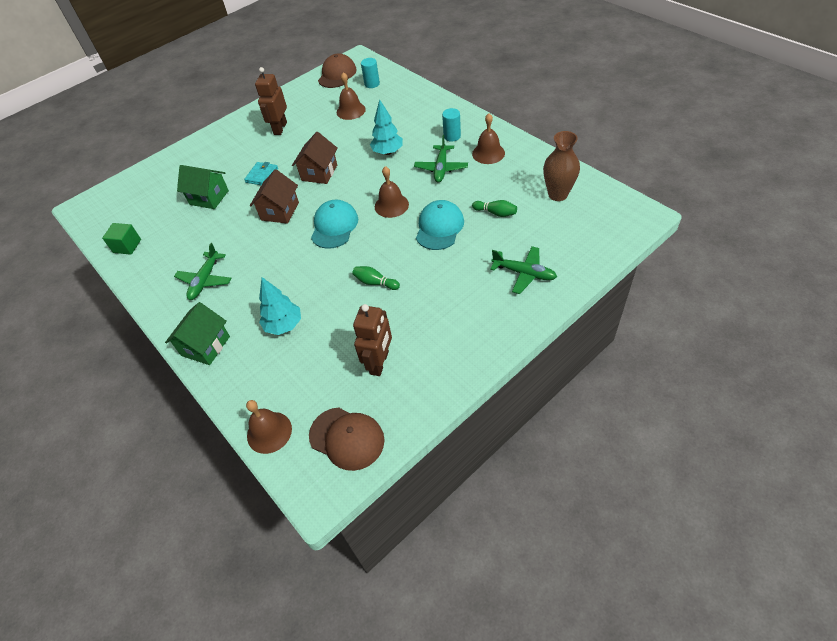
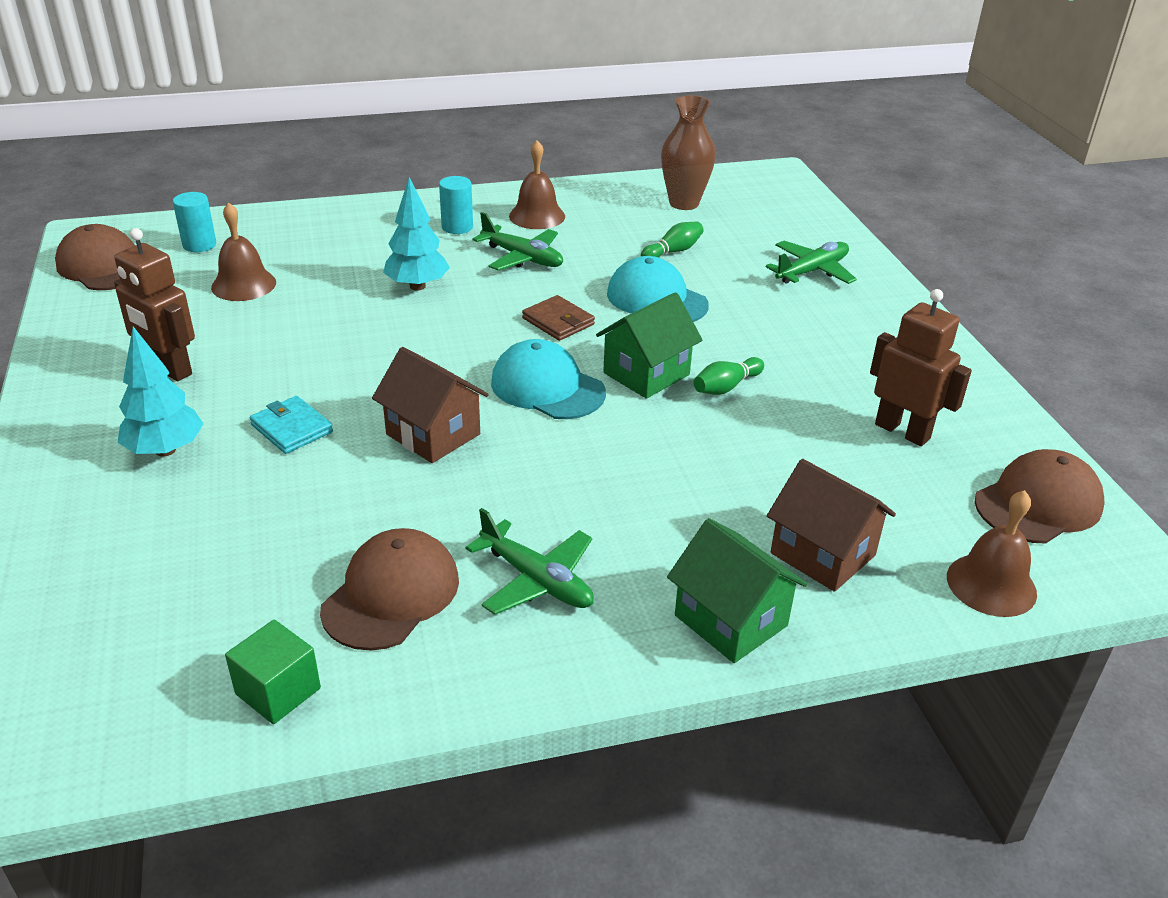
camera: 70 degrees left, 15 degrees down
green house [177,165,229,209] -> green house moved to [596,292,702,399]
turquoise tree [259,277,301,335] -> turquoise tree moved to [118,327,203,457]
brown house [292,132,338,184] -> brown house moved to [767,459,896,592]
brown bell [375,166,409,218] -> brown wallet [522,295,595,341]
none -> brown cap [320,528,459,651]

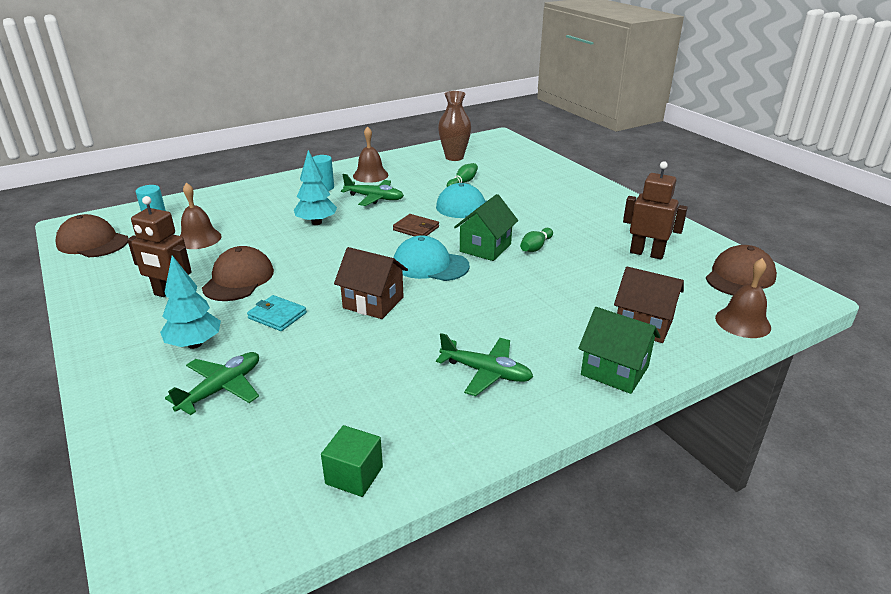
camera: 15 degrees left, 5 degrees down
brown cap [320,528,459,651] -> brown cap moved to [202,246,274,301]
green plane [766,241,857,284] -> green plane moved to [165,352,259,415]

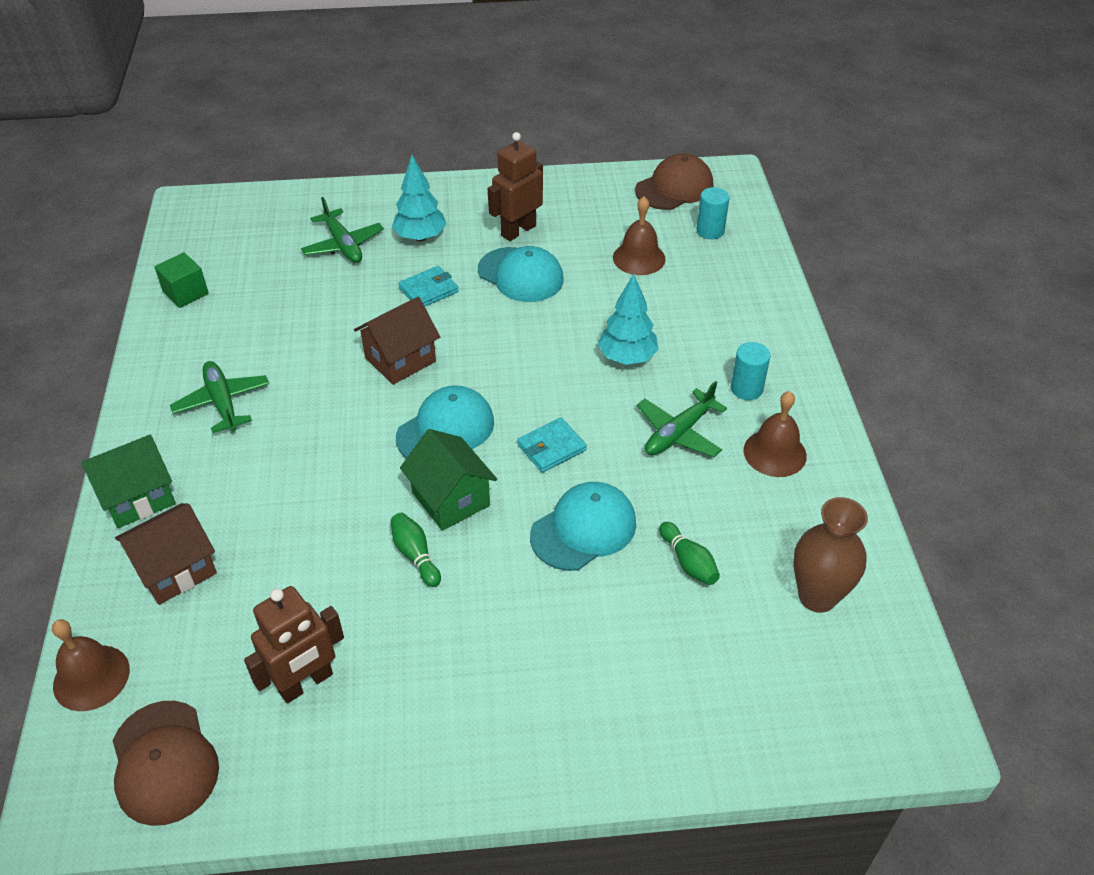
camera: 115 degrees right, 15 degrees up
brown cap [202,246,274,301] -> turquoise cap [478,246,564,302]
brown wallet [393,214,439,236] -> turquoise wallet [517,418,587,473]
green plane [436,333,533,396] -> green plane turned 105 degrees clockwise [170,361,269,433]

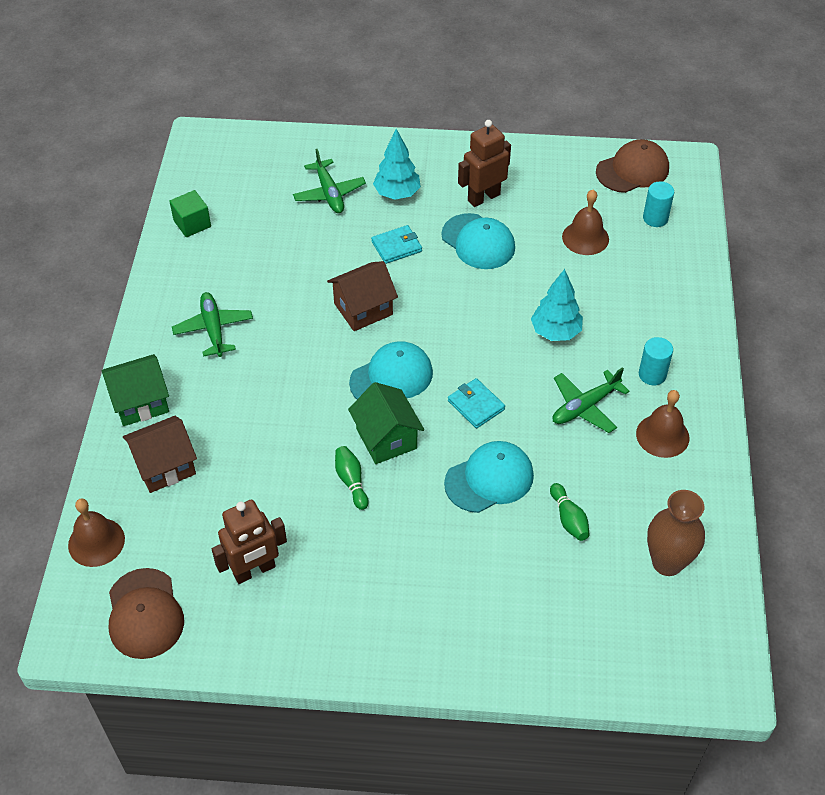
camera: 10 degrees right, 5 degrees up
turquoise wallet [517,418,587,473] -> turquoise wallet turned 75 degrees clockwise [448,378,505,428]

